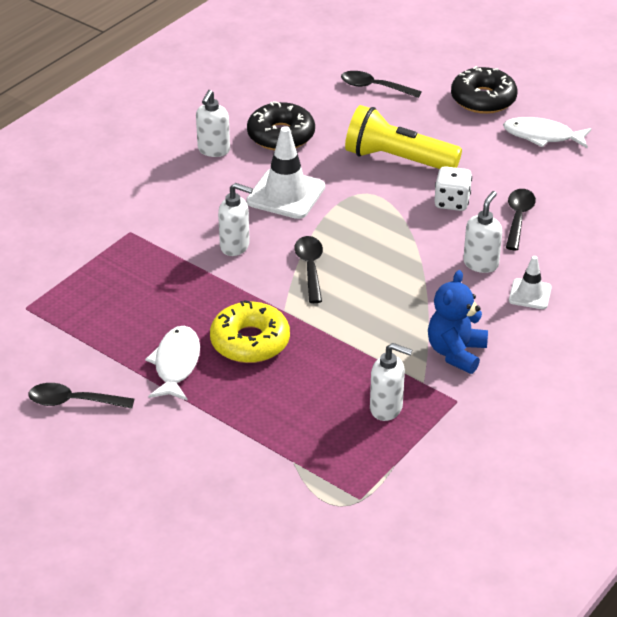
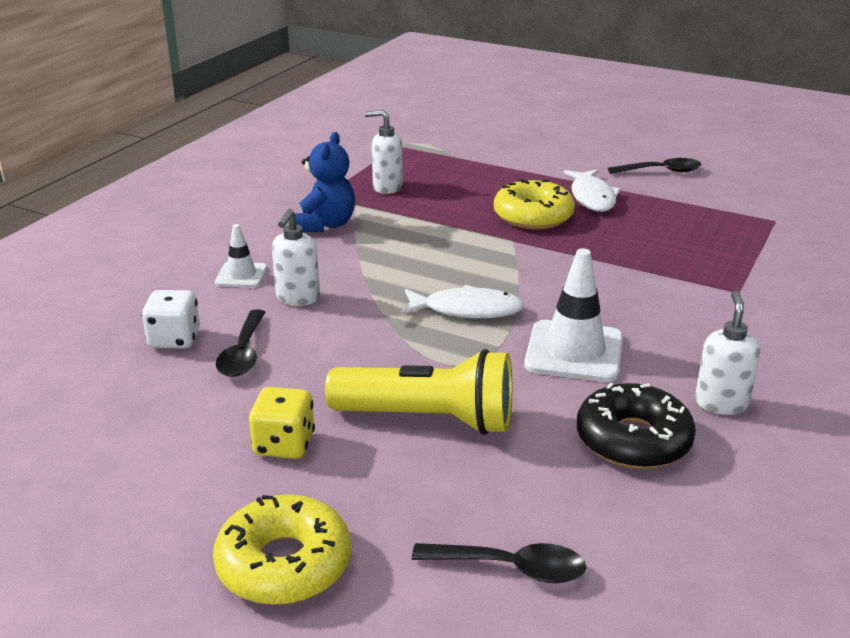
camera: 170 degrees right, 10 degrees down
white soap dispenser [218,183,253,256] -> none
black spoon [294,236,323,303] -> none
white dice [434,166,472,211] -> white dice moved to [142,290,200,348]
black donut [451,66,517,114] -> yellow donut [213,494,351,605]
white fish [503,117,592,148] -> white fish moved to [400,285,524,319]
none -> yellow dice [249,387,315,459]

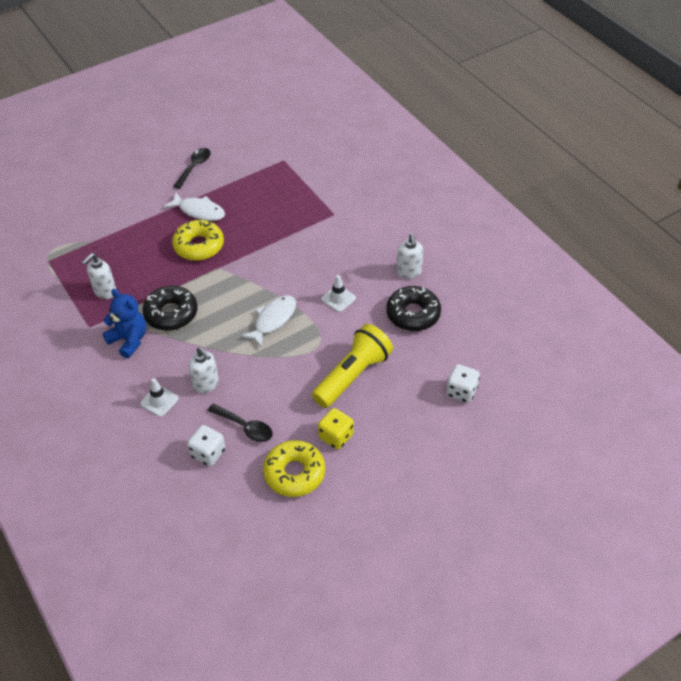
camera: 60 degrees left, 20 degrees up
yellow donut [213,494,351,605] -> yellow donut moved to [263,440,325,497]
black spoon [412,543,586,583] -> white dice [446,364,480,403]
white traffic cone [524,248,623,382] -> white traffic cone [321,275,356,312], size x0.56
white soap dispenser [695,291,760,415] -> white soap dispenser turned 135 degrees counterclockwise [396,234,423,279]
none -> black donut [142,286,198,331]

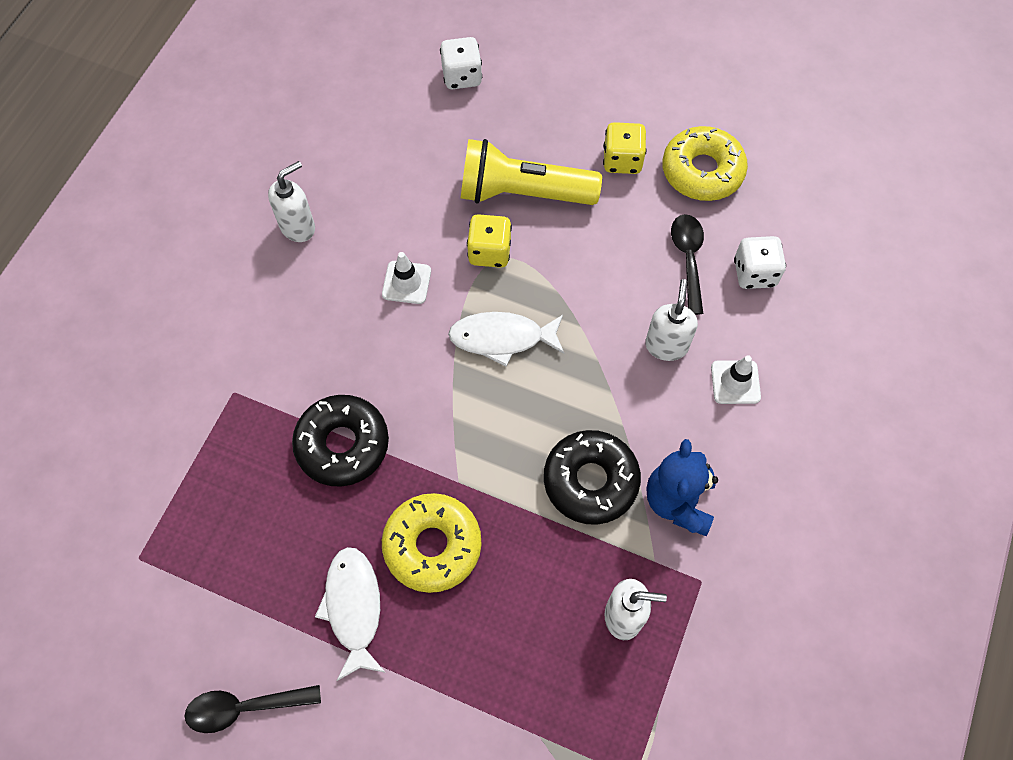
camera: 125 degrees left, 15 degrees up
black donut [386,286,441,331] -> black donut moved to [292,395,389,487]
none -> yellow dice [467,214,512,268]

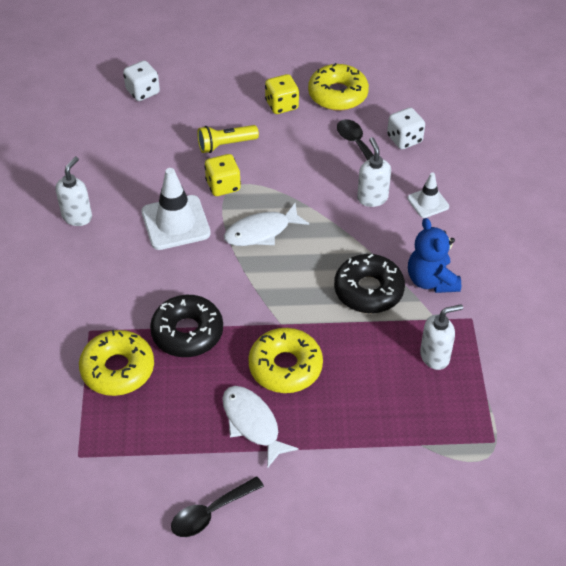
camera: 25 degrees left, 15 degrees down
white traffic cone [382,252,431,304] -> white traffic cone [142,168,211,250], size x1.79
yellow flashlight [461,139,602,205] -> yellow flashlight [197,125,259,153], size x0.58
none -> yellow donut [79,330,154,396]

